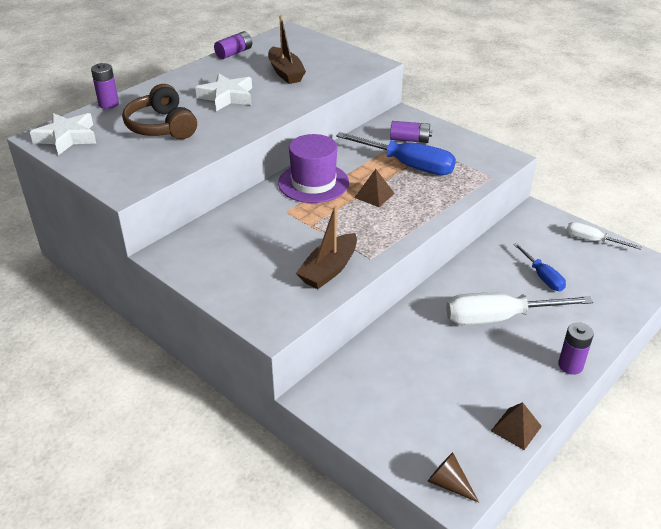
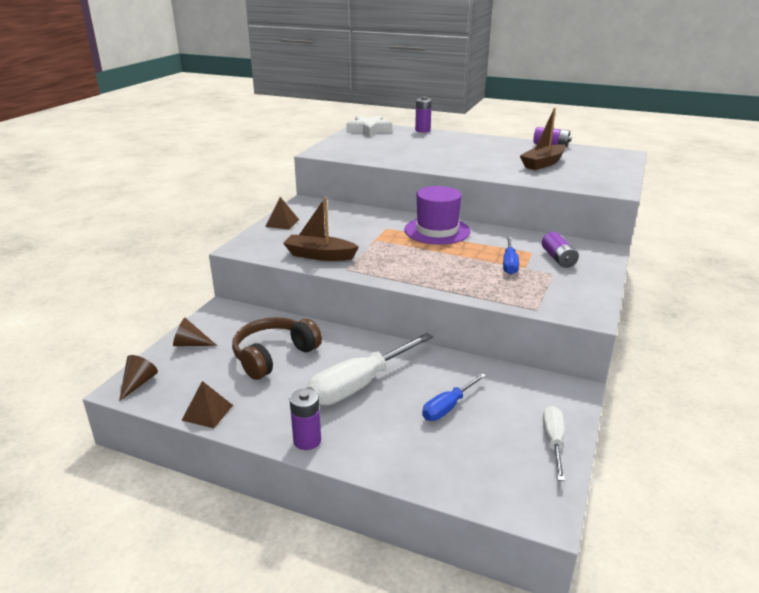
camera: 70 degrees right, 10 degrees down
brown headphones [122,84,197,139] -> brown headphones moved to [232,317,322,380]
white star [195,74,252,111] -> none
blue screwdriver [336,132,456,175] -> blue screwdriver [503,237,519,275], size x0.56
brown pyramid [354,169,395,207] -> brown pyramid moved to [265,197,299,230]
white screwdriver [446,293,593,325] -> white screwdriver turned 105 degrees counterclockwise [307,333,433,406]
none -> brown cone [173,318,217,346]

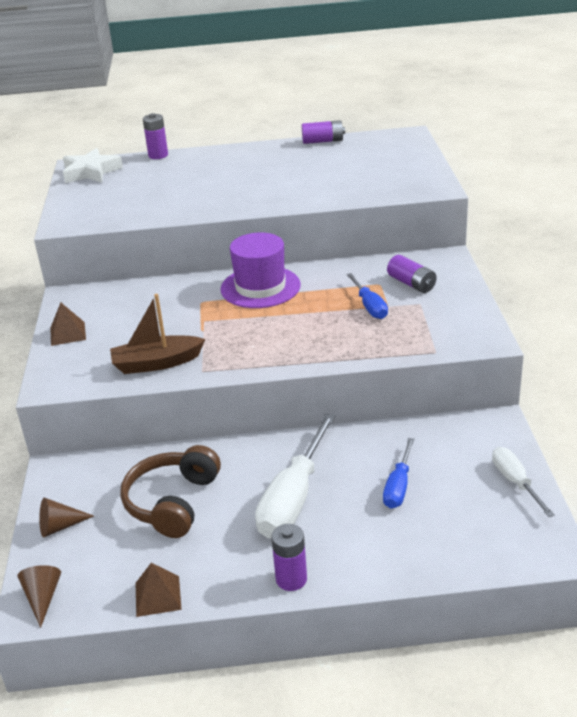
camera: 25 degrees left, 5 degrees up
brown boat [520,108,566,170] -> none

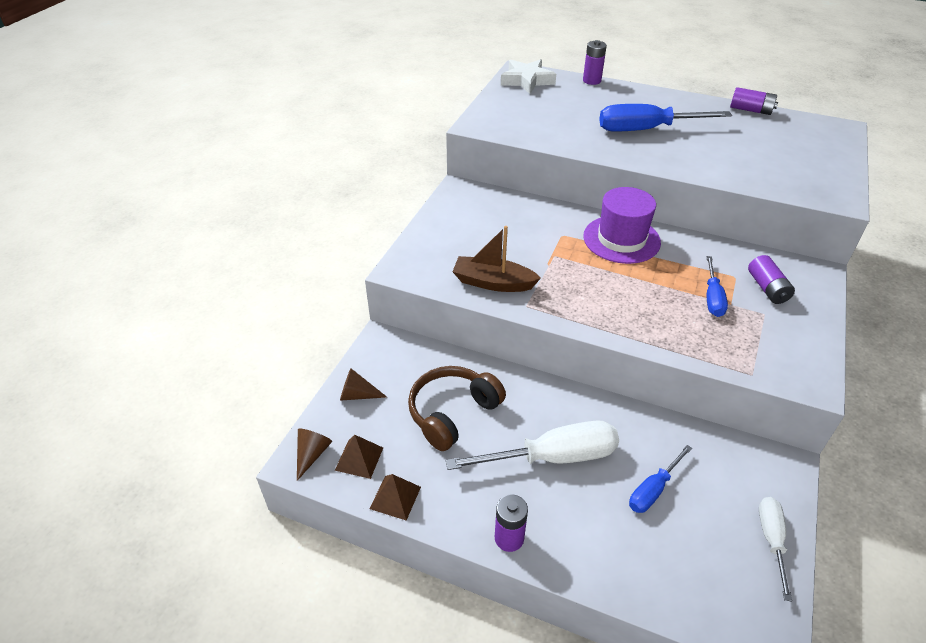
camera: 25 degrees right, 10 degrees up
brown pyramid [50,302,86,346] -> brown pyramid moved to [335,435,383,479]
white screwdriver [255,413,335,538] -> white screwdriver turned 150 degrees counterclockwise [446,420,619,470]
none -> blue screwdriver [599,104,732,131]

